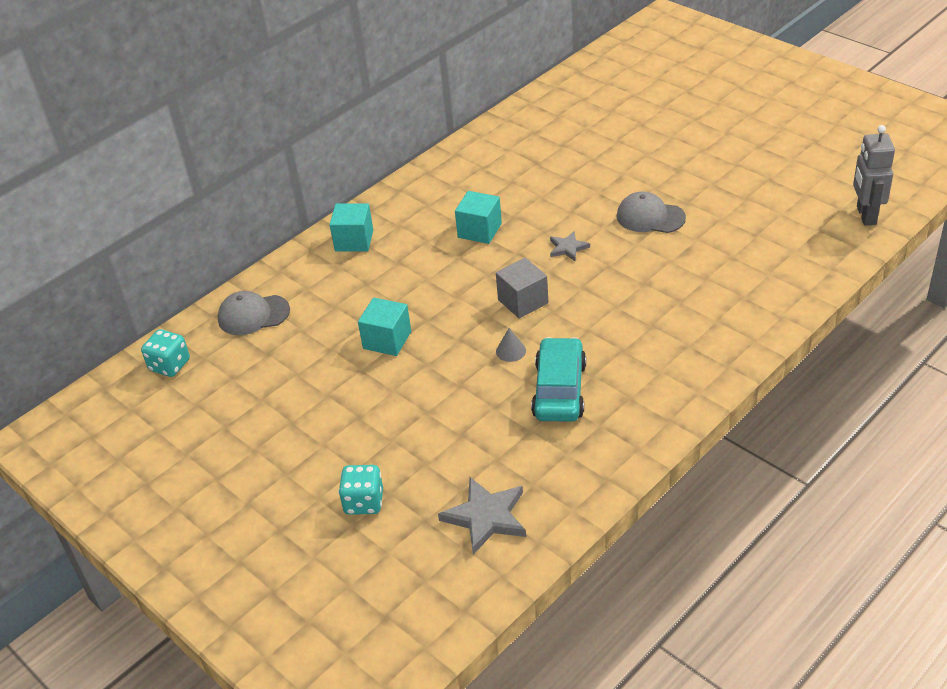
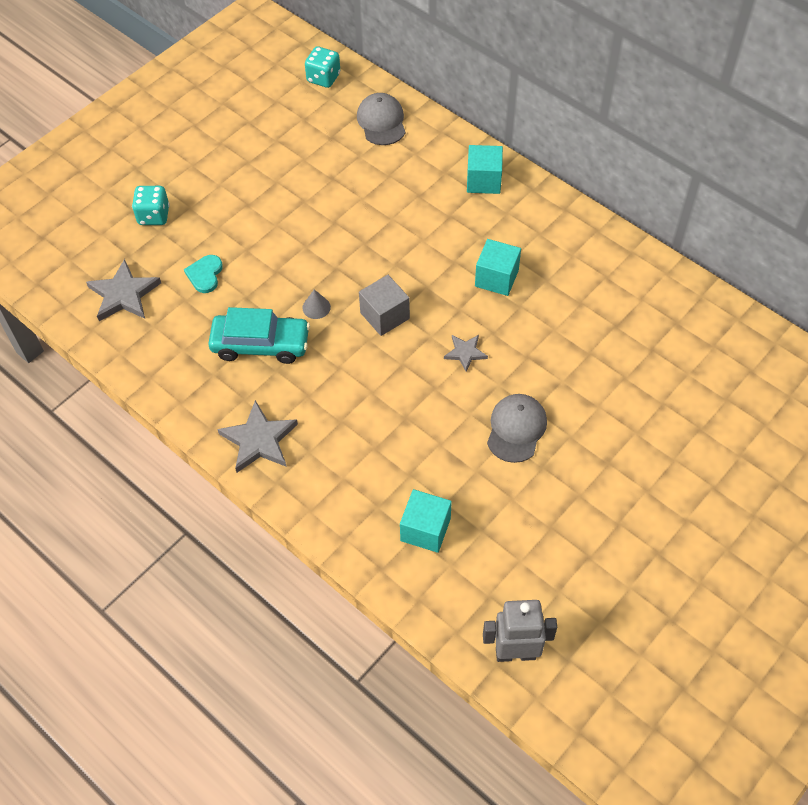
camera: 85 degrees right, 15 degrees up
turquoise cube [358,298,411,356] -> turquoise cube moved to [400,489,452,553]
none -> turquoise heart [184,255,223,293]
none -> grey star [217,400,298,473]

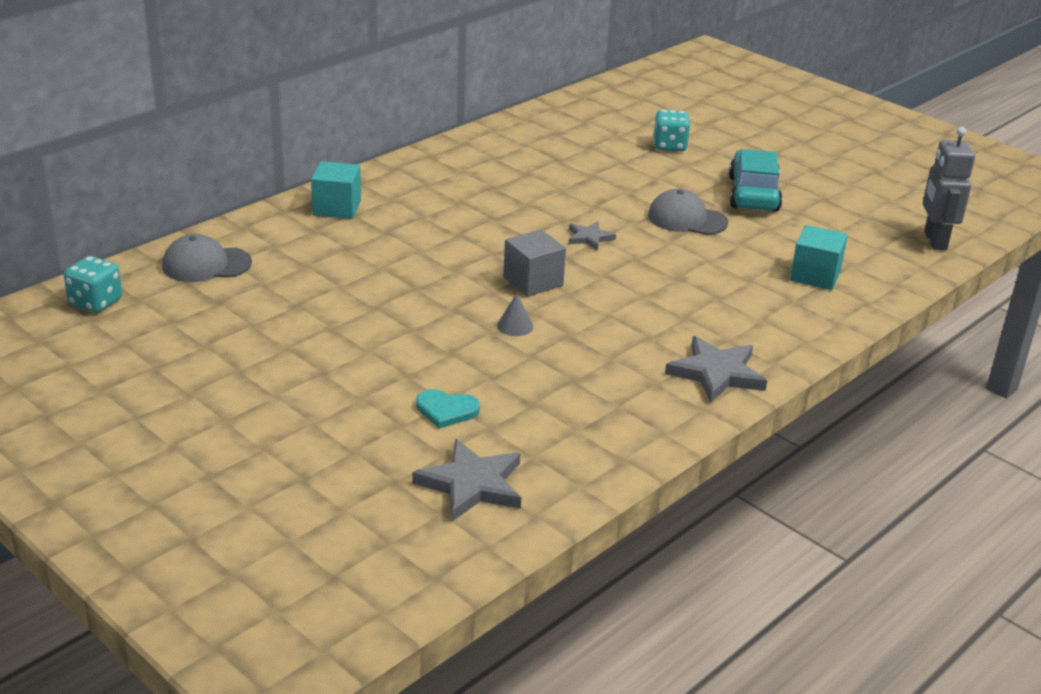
camera: 90 degrees left, 25 degrees down
turquoise dice [132,186,170,225] -> turquoise dice moved to [653,110,690,151]
turquoise car [208,307,310,364] -> turquoise car moved to [729,149,783,212]
turquoise cube [475,239,521,296] -> none

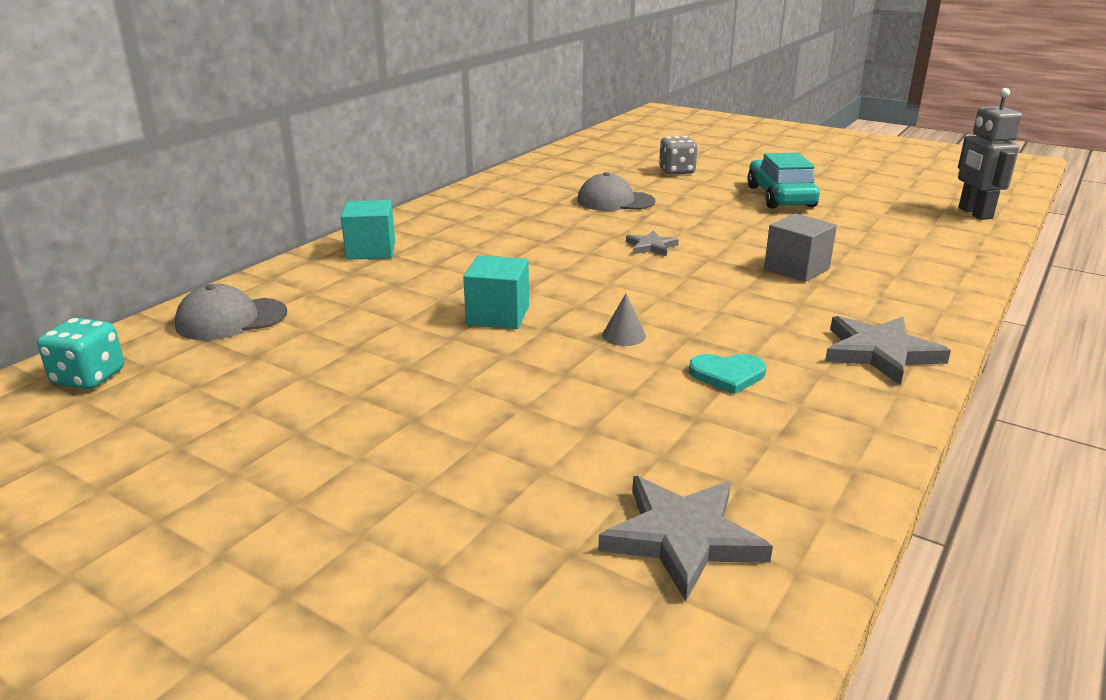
camera: 10 degrees left, 5 degrees down
turquoise heart [416,389,480,429] -> turquoise heart moved to [689,354,766,394]
grey cube [503,229,566,297] -> grey cube moved to [764,213,837,282]
grey cap [648,189,728,235] -> grey cap moved to [577,172,655,211]
turquoise dice [653,110,690,151] -> grey dice [659,136,697,175]
turquoise cube [790,225,848,290] -> turquoise cube moved to [463,255,529,329]

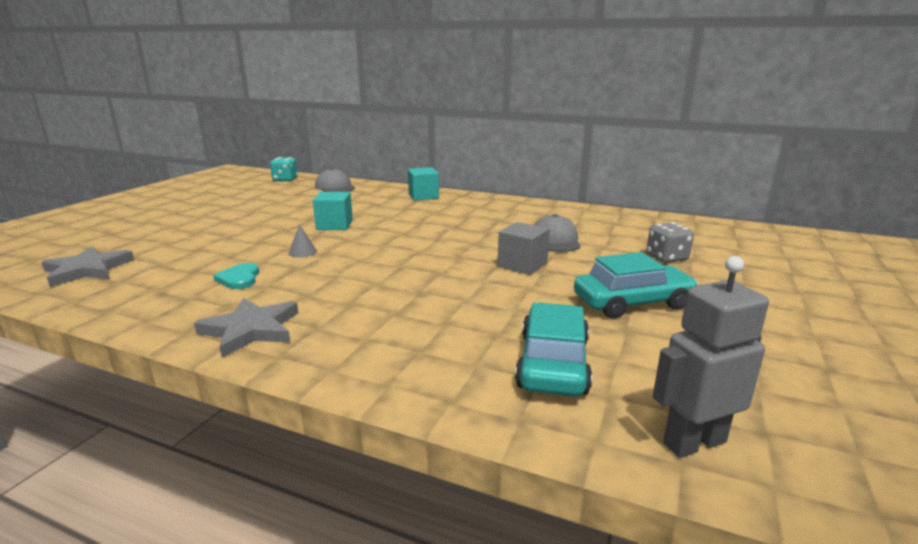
camera: 80 degrees right, 5 degrees down
grey star [626,230,679,256] -> none
grey cube [764,213,837,282] -> grey cube moved to [498,222,550,275]
none -> turquoise car [515,303,592,396]

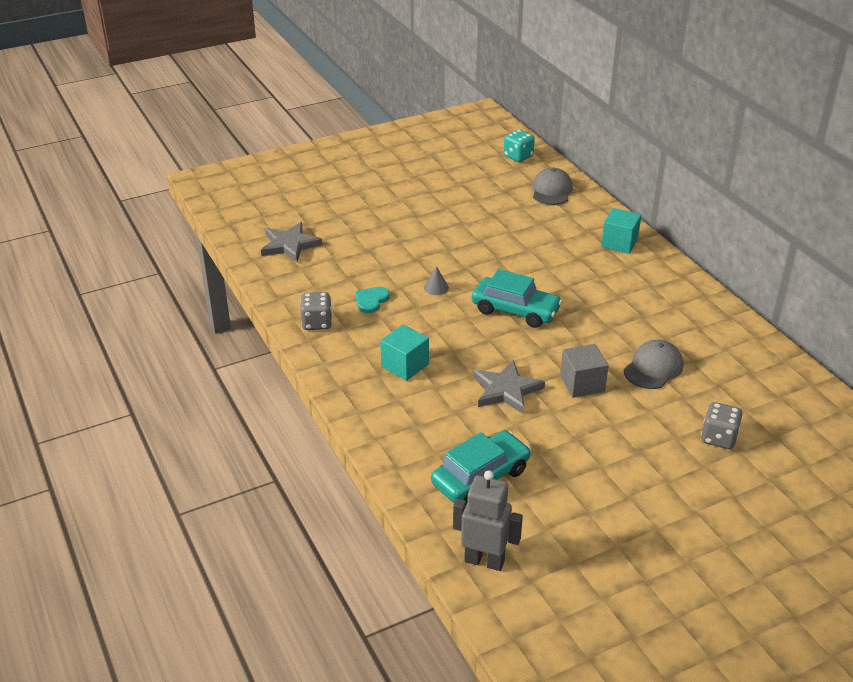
camera: 40 degrees right, 15 degrees up
grey star [194,297,299,358] -> grey star moved to [473,360,545,414]
turquoise cube [313,192,353,230] -> turquoise cube moved to [380,324,429,381]
turquoise car [574,252,698,319] -> turquoise car moved to [472,269,563,328]
none -> grey dice [300,292,332,330]

